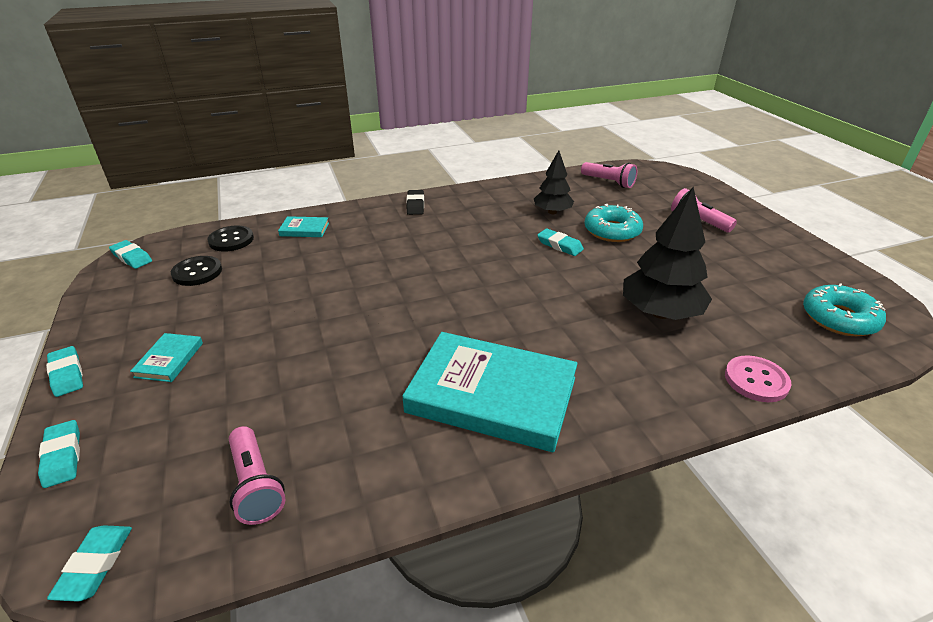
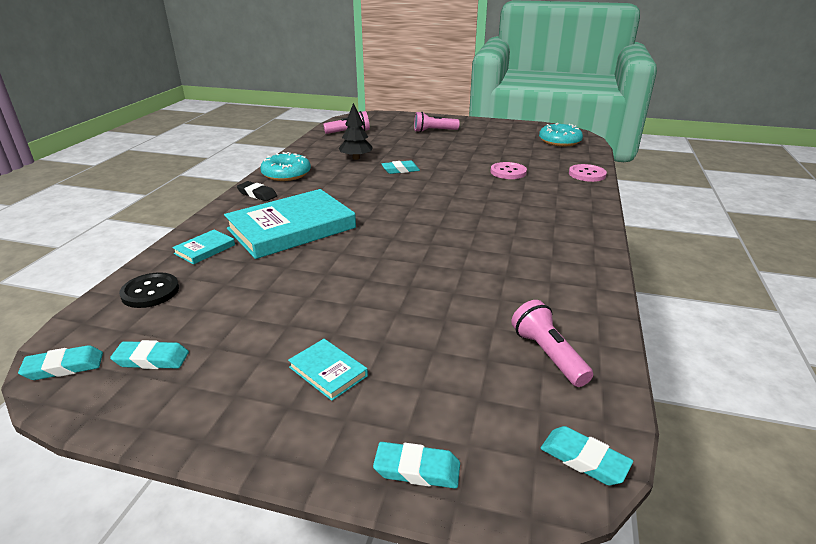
camera: 55 degrees left, 5 degrees down
turquoise eraser [46,346,83,397] -> turquoise eraser moved to [110,340,189,369]
black button [171,256,222,286] -> none
pink flashlight [229,426,286,525] -> pink flashlight turned 120 degrees counterclockwise [511,300,593,387]
turquoise book [402,332,578,452] -> turquoise book moved to [224,189,356,259]
turquoise donut [584,204,643,242] -> turquoise donut moved to [260,152,311,181]
black tree [623,187,712,320] -> pink button [490,162,527,179]

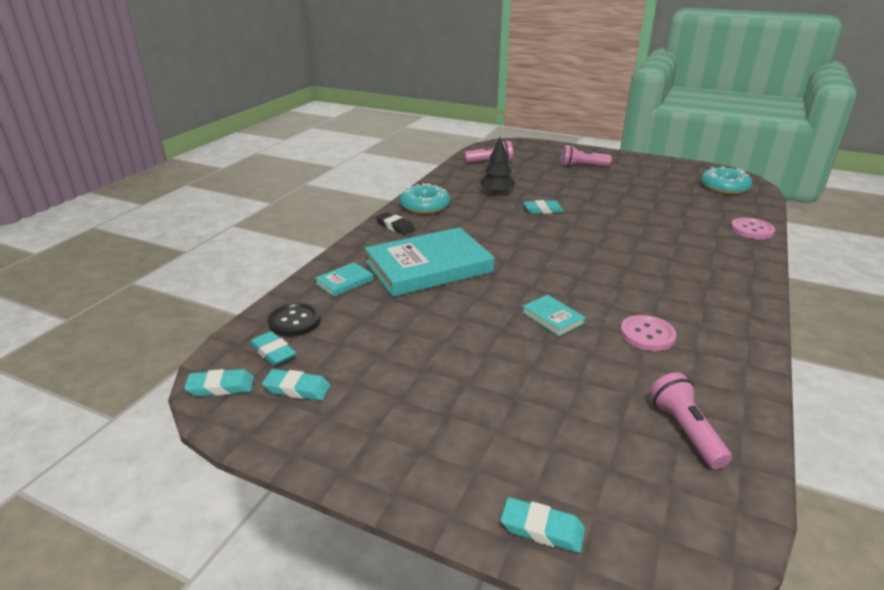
camera: 10 degrees right, 0 degrees up
turquoise book [288,339,368,401] -> turquoise book moved to [522,295,585,336]
pink button [490,162,527,179] -> pink button moved to [620,315,677,351]
turquoise eraser [541,426,633,485] -> turquoise eraser moved to [250,331,296,366]

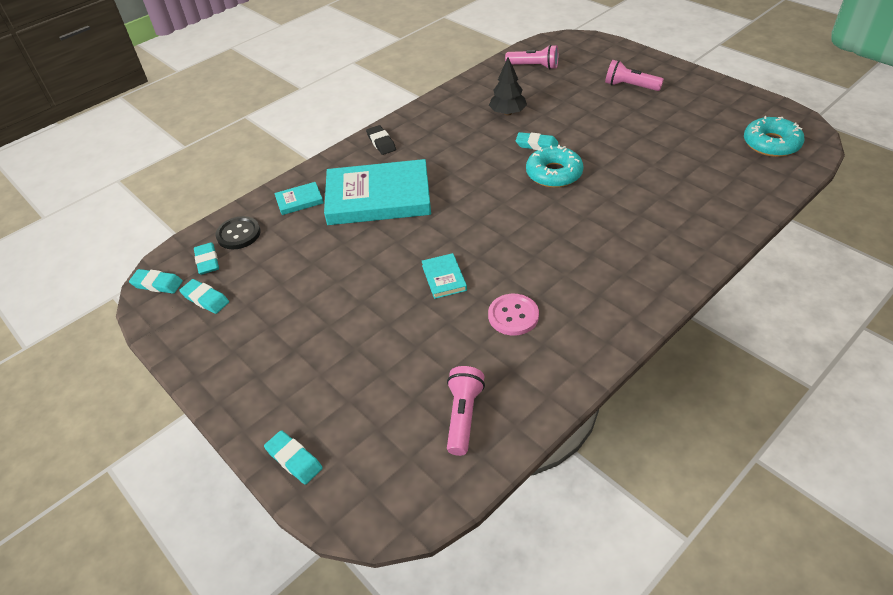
camera: 25 degrees right, 15 degrees up
turquoise donut [400,183,450,214] -> turquoise donut moved to [526,145,584,188]
pink button [731,218,775,239] -> none

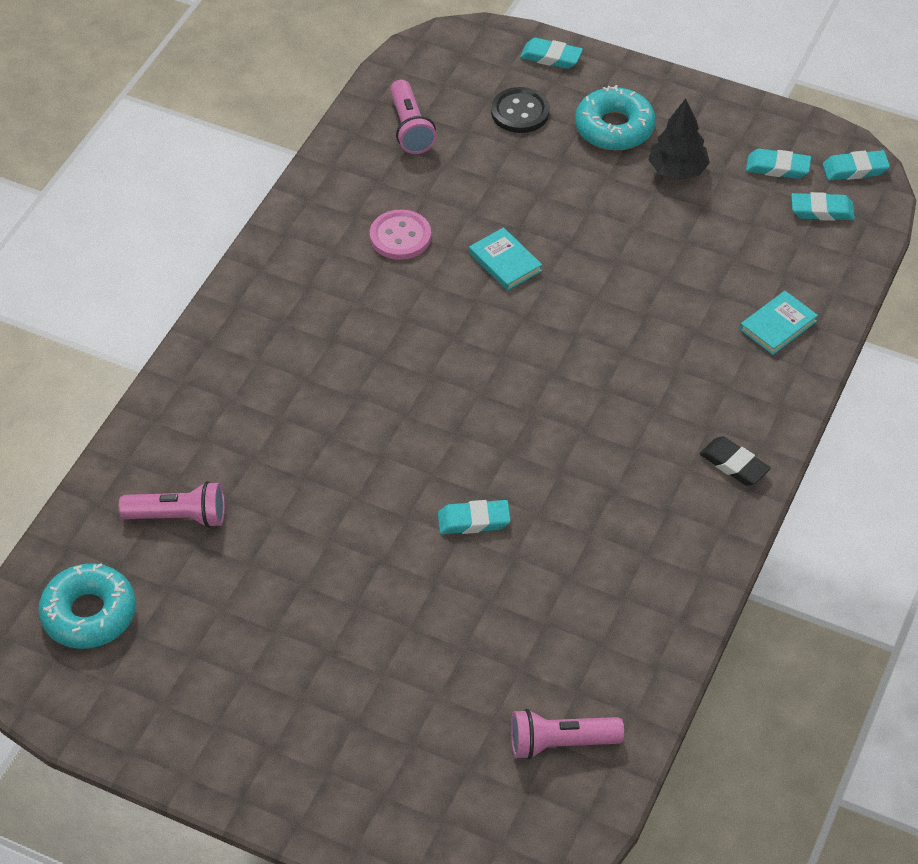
camera: 155 degrees right, 5 degrees up
turquoise eraser [194,242,219,275] -> turquoise eraser turned 45 degrees counterclockwise [791,192,855,221]
black button [216,216,261,249] -> black button moved to [491,87,550,133]
turquoise book [324,159,431,225] -> none
black tree [489,57,527,116] -> black tree moved to [649,98,710,180]
turquoise donut [526,145,584,188] -> turquoise donut moved to [575,85,656,151]
pink flashlight [605,60,664,91] -> pink flashlight moved to [119,481,225,528]

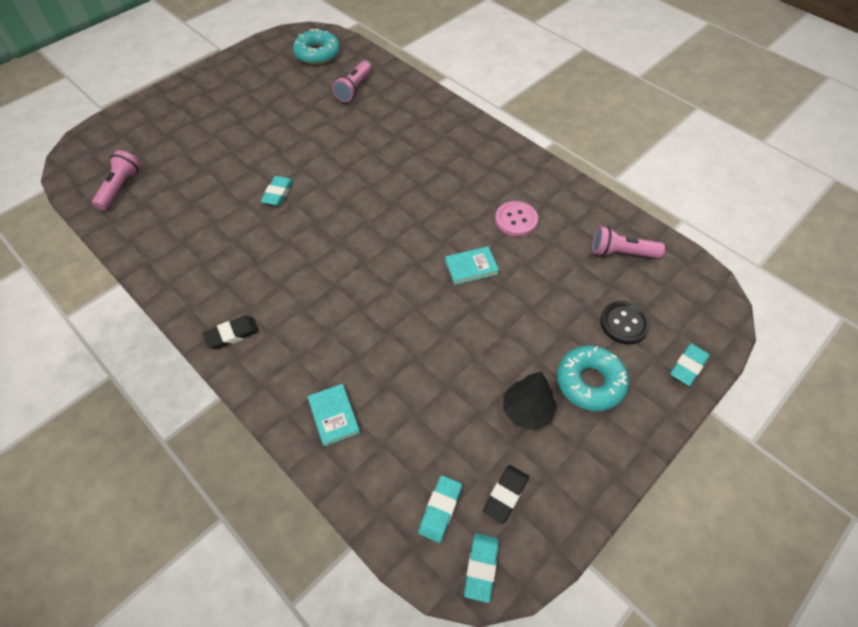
camera: 110 degrees right, 5 degrees up
turquoise eraser [746,149,811,179] -> black eraser [483,465,529,524]

